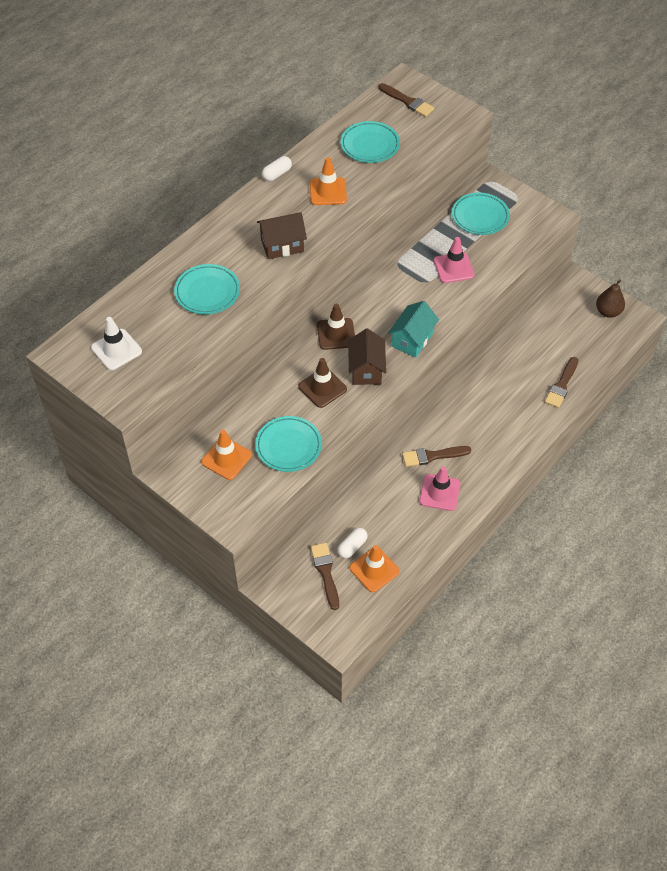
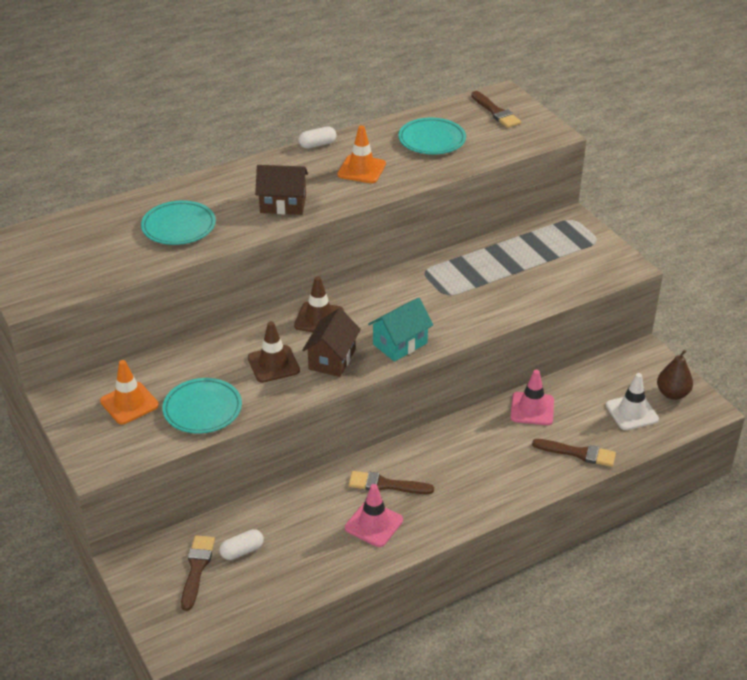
camera: 20 degrees right, 15 degrees down
white traffic cone [91,317,142,370] -> white traffic cone moved to [606,373,659,430]
orange traffic cone [350,545,400,592] -> none
pink traffic cone [434,237,475,283] -> pink traffic cone moved to [510,370,554,425]
turquoise plate [452,193,510,235] -> none
brown brush [545,357,578,408] -> brown brush turned 120 degrees counterclockwise [532,439,616,467]

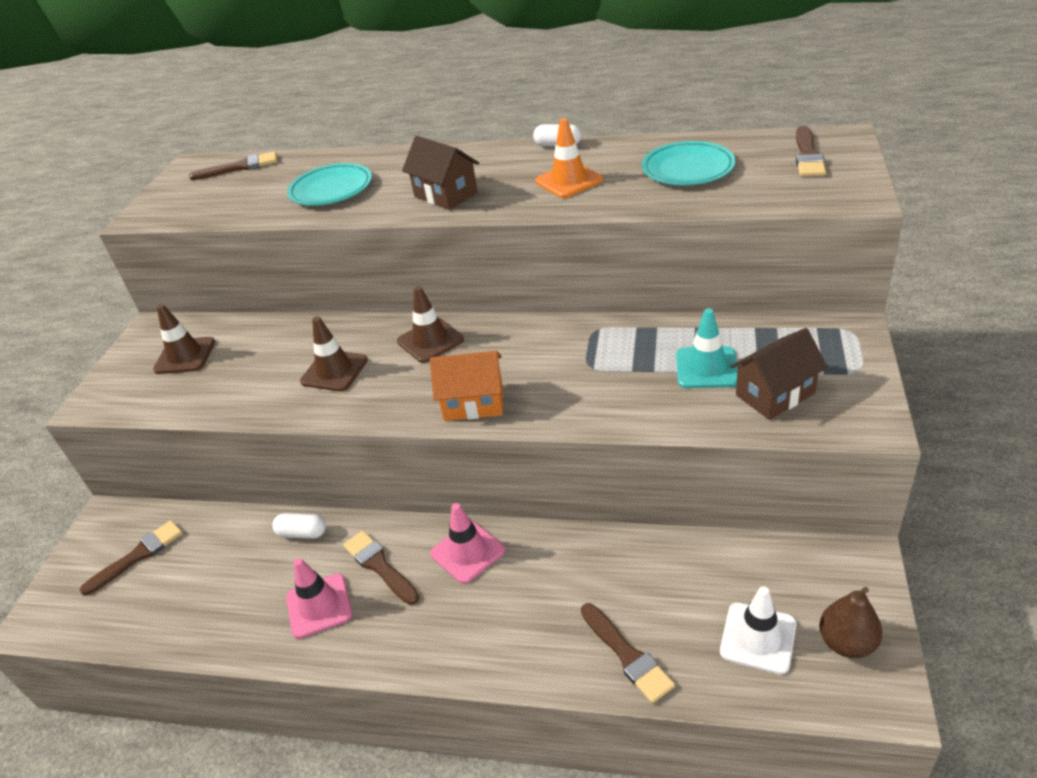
camera: 45 degrees right, 0 degrees up
orange traffic cone [100,360,159,424] -> brown traffic cone [153,304,215,374]
turquoise plate [162,378,242,434] -> none
white capsule [219,529,264,560] -> white capsule moved to [272,513,326,539]
brown house [302,308,361,377] -> brown house moved to [730,328,827,420]
turquoise house [368,298,433,361] -> orange house [430,351,503,421]
pink traffic cone [510,370,554,425] -> pink traffic cone moved to [430,503,505,584]
none -> brown brush [189,151,277,180]
none -> turquoise traffic cone [676,308,738,388]

